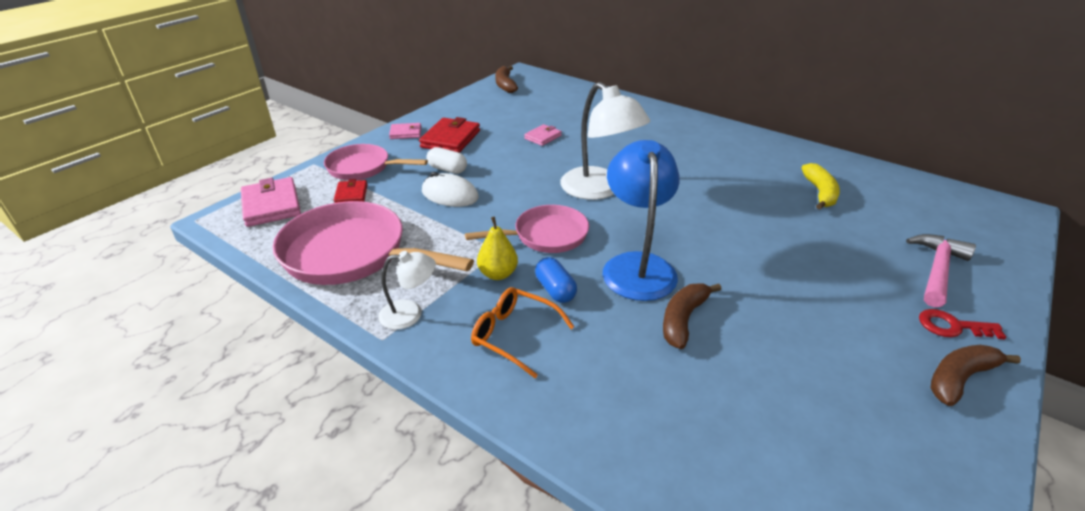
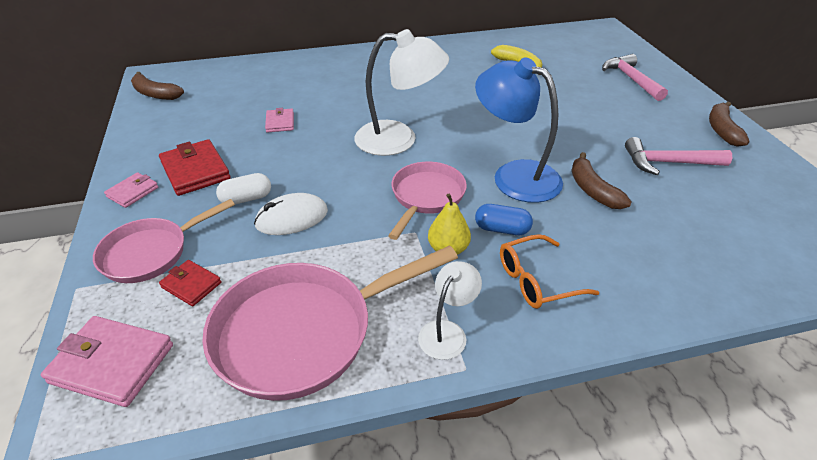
camera: 50 degrees left, 5 degrees up
red key [919,309,1006,339] -> none
none -> pink hammer [625,137,732,175]

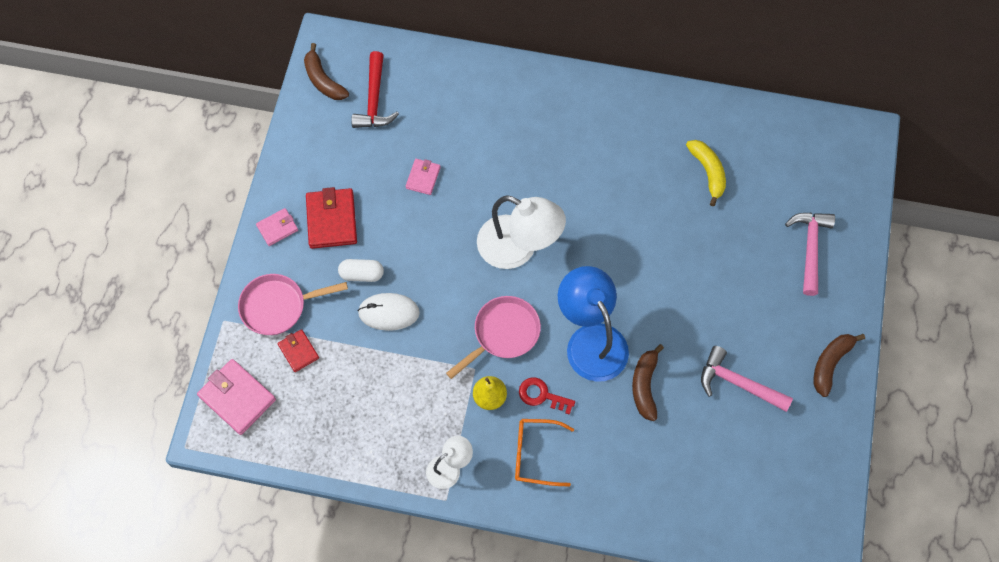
camera: 25 degrees right, 25 degrees up
pink pan [202,245,458,401] -> none
blue capsule [475,204,533,235] -> red key [519,377,575,415]
none -> red hammer [351,51,399,128]

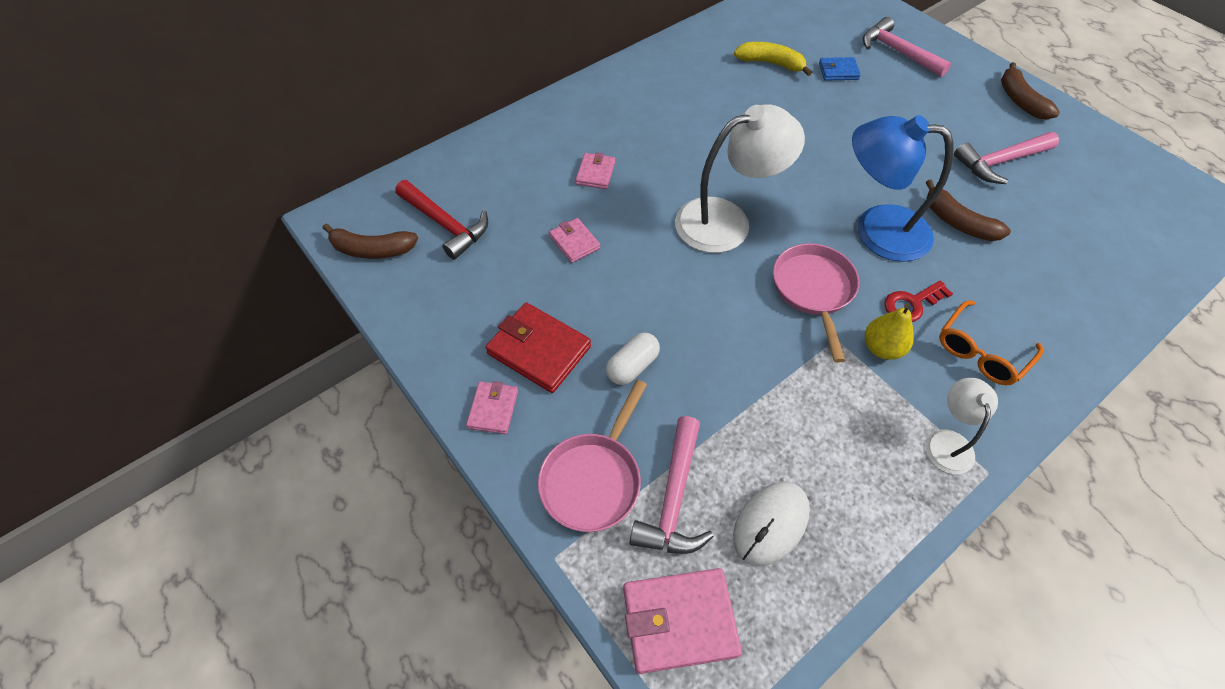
camera: 50 degrees left, 10 degrees down
red wallet [278,329,319,372] -> pink hammer [629,416,714,554]
white mouse [358,293,420,331] -> white mouse moved to [733,482,810,566]
none -> pink wallet [576,152,615,189]
none -> blue wallet [819,57,861,81]

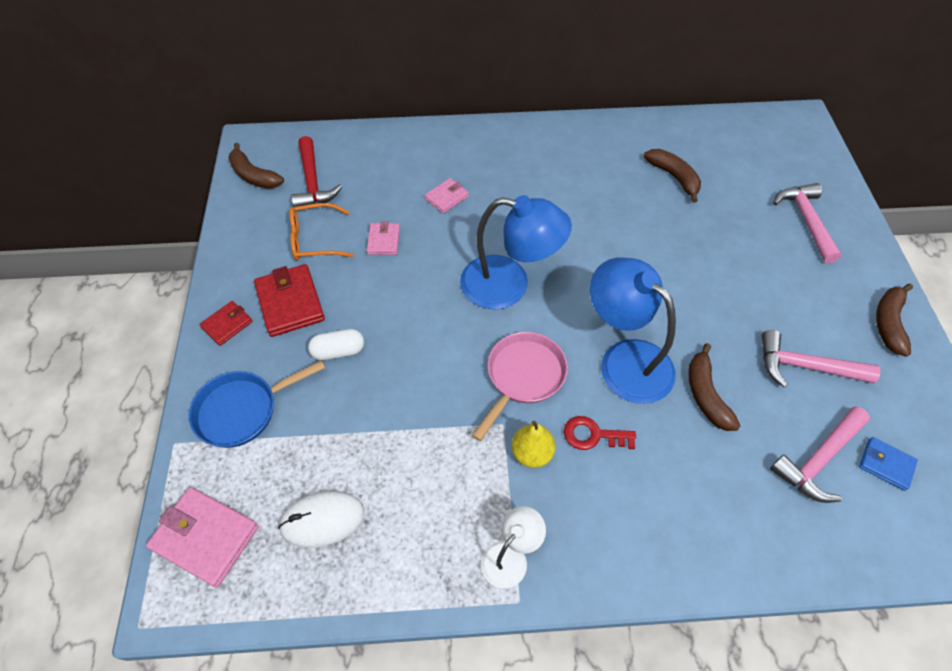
camera: 35 degrees right, 0 degrees up
pink wallet [466,381,518,434] -> red wallet [199,301,252,346]
pink pan [538,380,647,532] -> blue pan [189,360,325,448]
pink hammer [629,416,714,554] -> pink hammer moved to [770,406,870,503]
white lamp [675,104,805,253] -> blue lamp [460,195,572,310]
yellow banana [734,42,812,76] -> brown banana [644,149,701,203]
blue wallet [819,57,861,81] -> blue wallet moved to [859,437,918,491]
orange glasses [939,300,1044,386] -> orange glasses moved to [290,203,354,261]

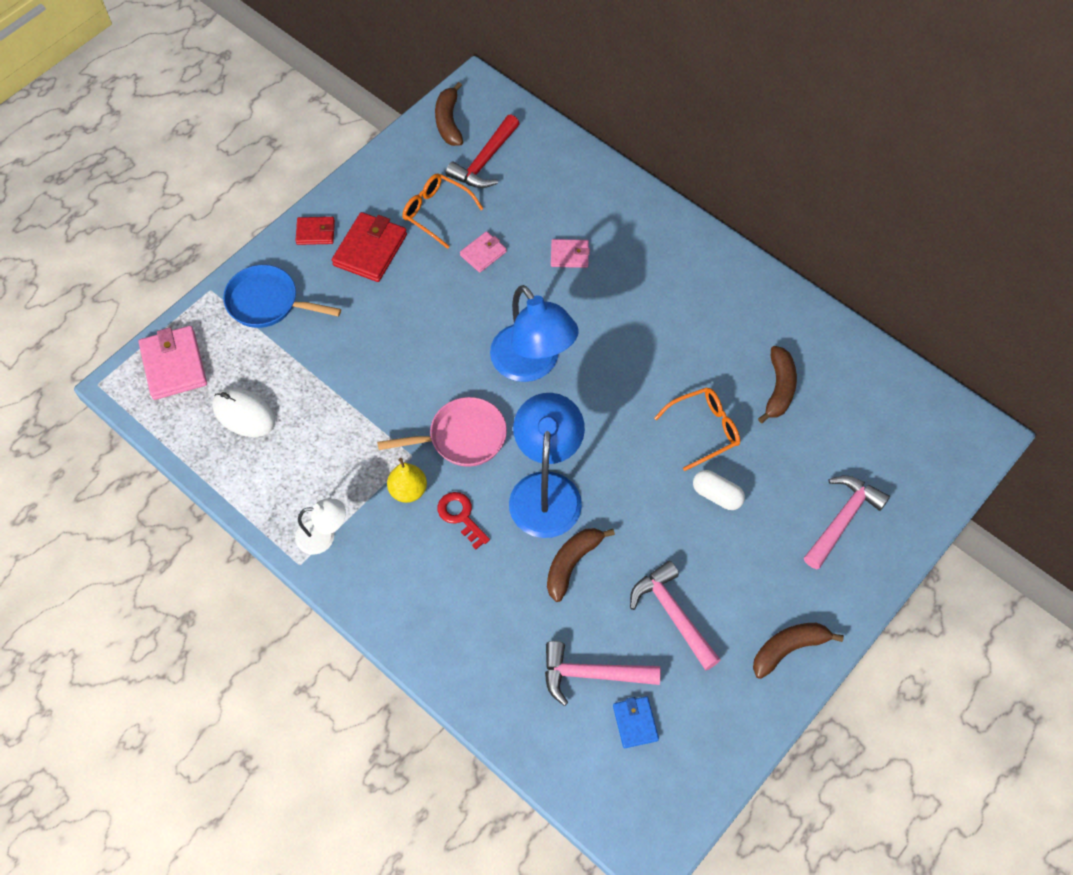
camera: 45 degrees right, 5 degrees up
white capsule [308,329,364,361] -> white capsule moved to [693,470,745,510]
none -> orange glasses [654,387,740,471]

